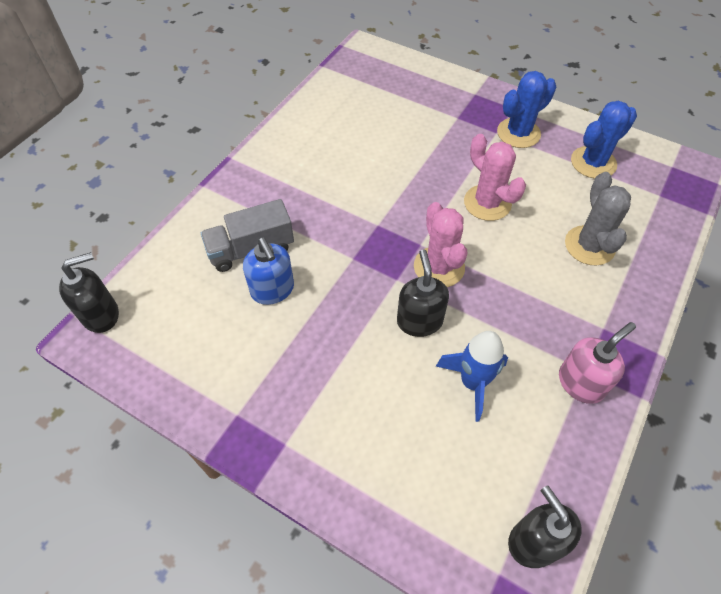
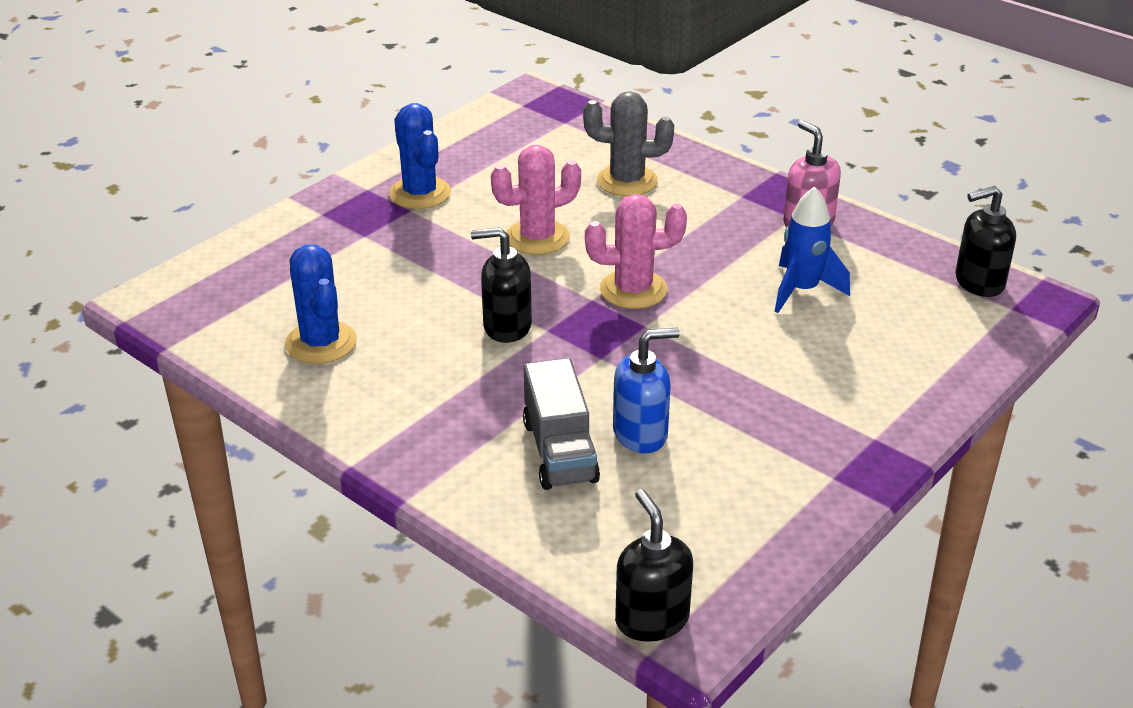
camera: 80 degrees left, 20 degrees down
black soap dispenser [397,249,449,337] -> black soap dispenser moved to [471,227,532,343]
blue cactus [571,101,637,179] -> blue cactus moved to [285,245,357,364]

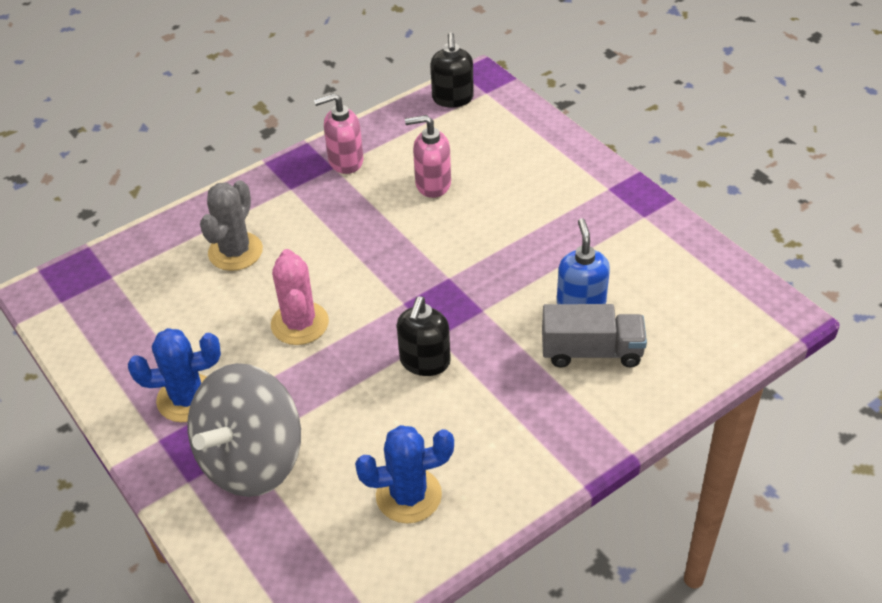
camera: 75 degrees left, 10 degrees up
pink cactus [585,194,687,309] -> none
black soap dispenser [615,489,693,642] -> none
blue rocket [774,186,850,313] -> pink soap dispenser [405,115,451,198]
none -> grey spinning top [188,363,301,497]

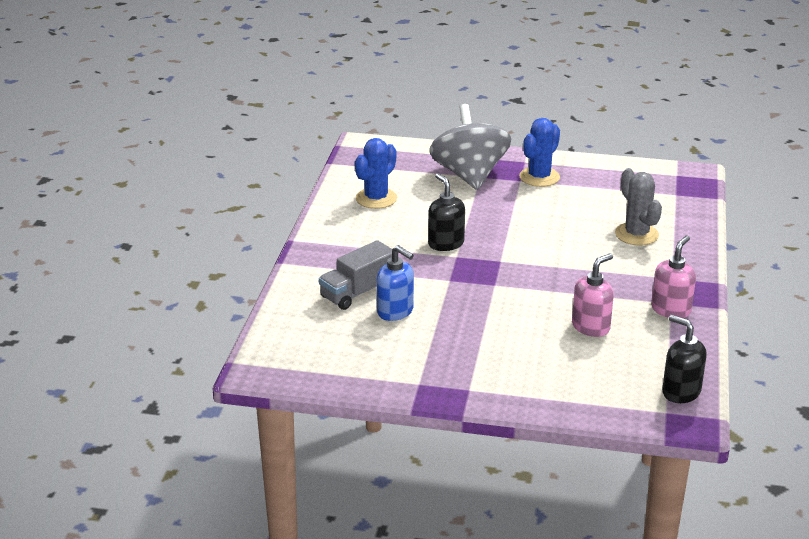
camera: 135 degrees right, 15 degrees down
pink cactus [271,249,329,345] -> none

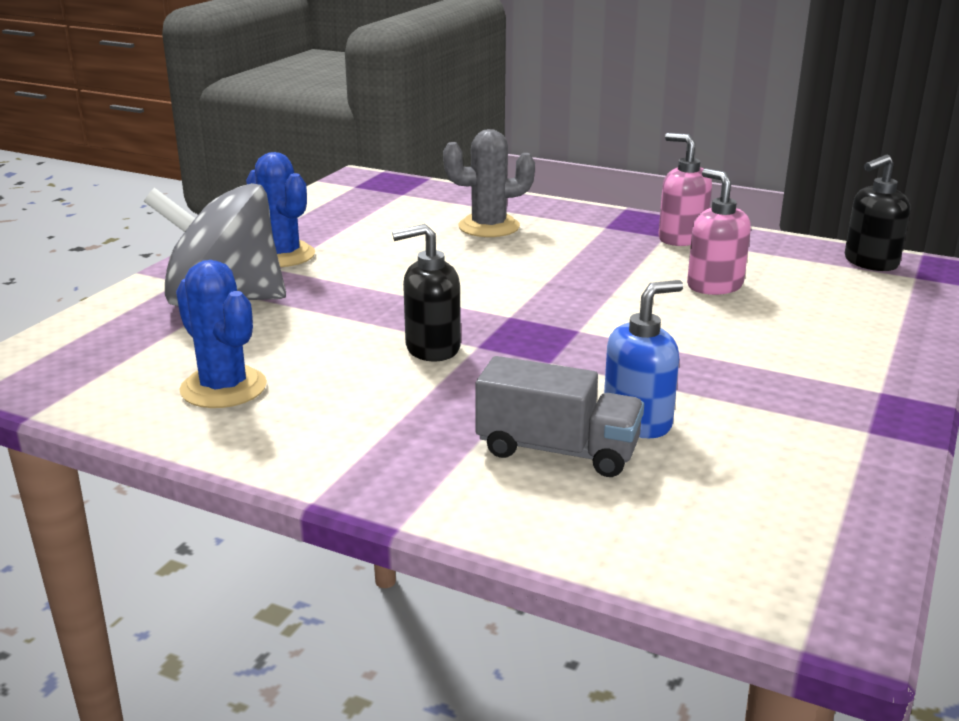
camera: 75 degrees left, 5 degrees down
grey truck [319,240,392,310] -> grey truck turned 45 degrees counterclockwise [475,356,644,477]

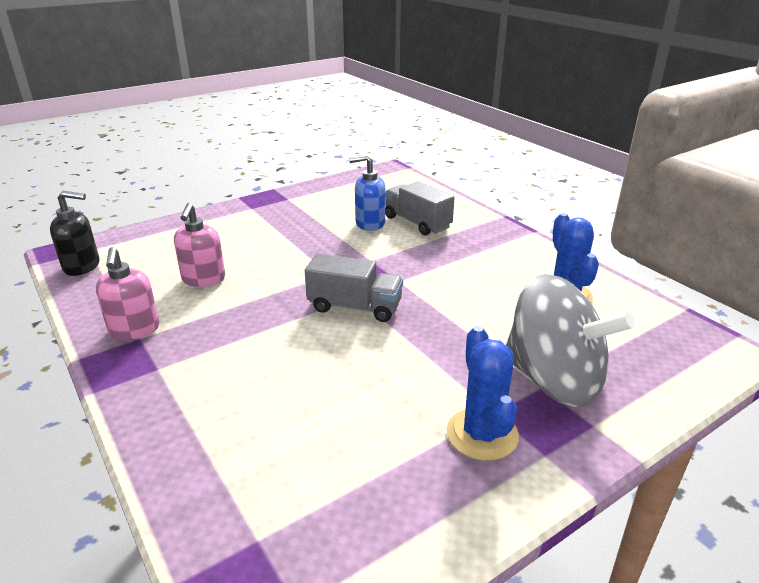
camera: 150 degrees left, 5 degrees up
black soap dispenser [392,224,461,362] -> none
grey cactus [443,129,535,237] -> none
none -> grey truck [305,253,403,322]

